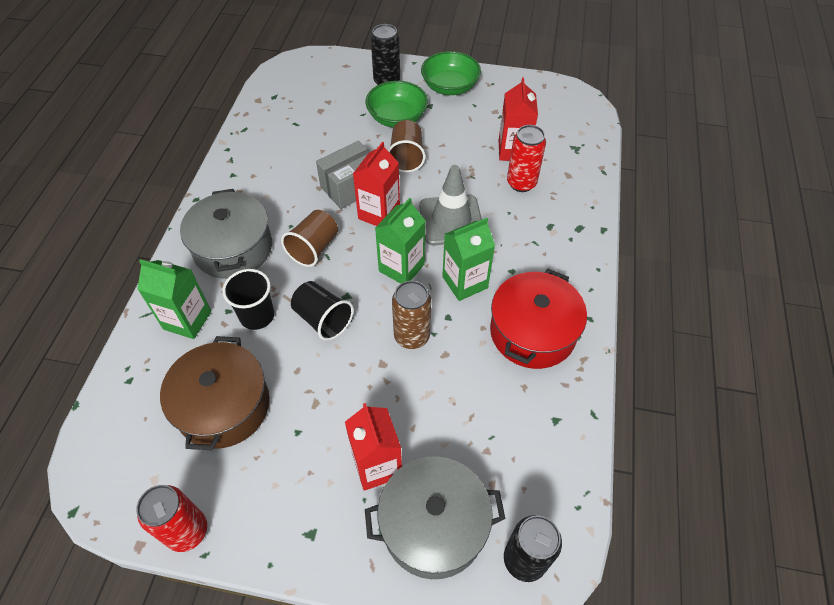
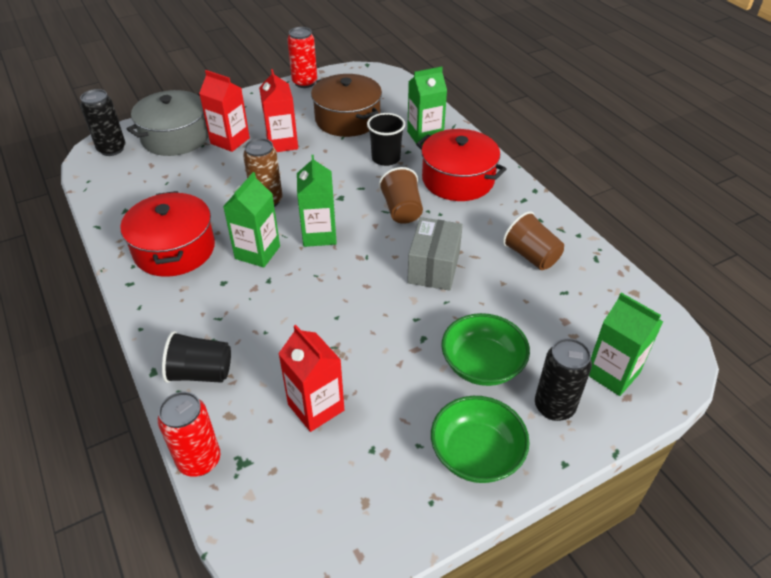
camera: 140 degrees right, 10 degrees down
grey pot [180,189,272,279] -> red pot [416,129,507,201]
black cup [291,281,354,341] -> black cup moved to [162,331,231,383]
red carton [353,142,400,226] -> red carton moved to [259,69,298,152]
brown cup [388,120,425,172] -> brown cup moved to [503,211,564,270]
grey traffic cone [419,165,482,245] -> none
red can [507,125,546,192] -> red can moved to [158,392,220,477]
none -> green carton [589,293,664,396]

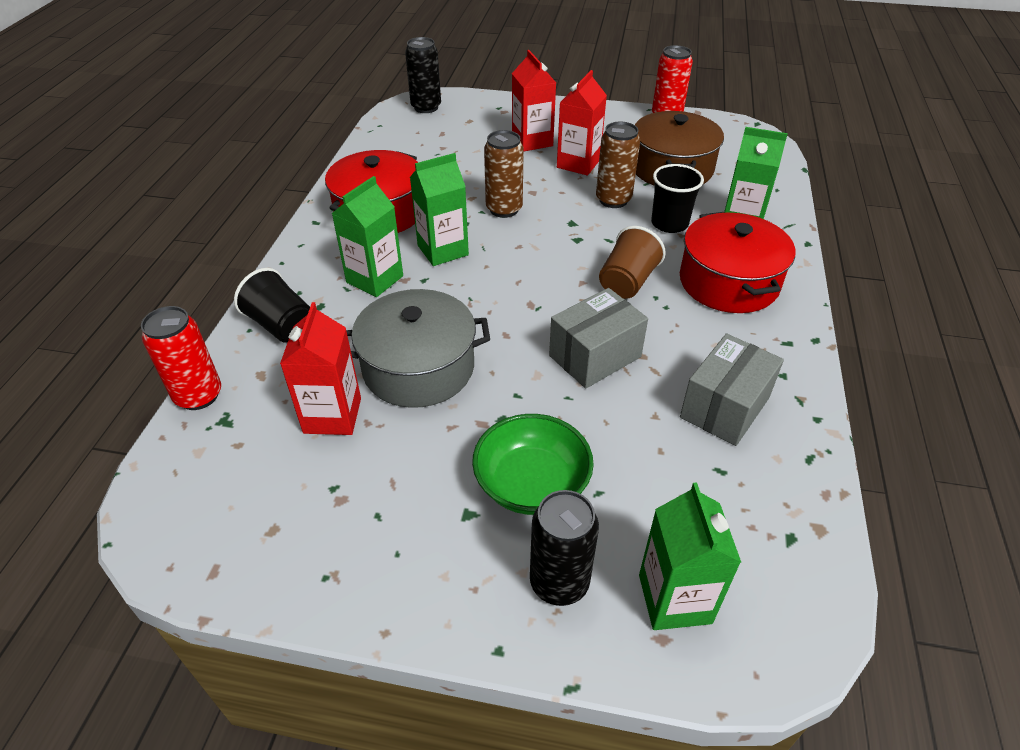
camera: 40 degrees right, 0 degrees up
grey pot [127,90,209,156] -> grey pot moved to [346,289,490,408]
green carton [297,155,337,247] -> green carton moved to [331,176,403,297]
green bowl [431,396,530,483] -> none
brown cup [503,211,564,270] -> grey box [680,334,784,446]
none -> brown can [596,122,640,208]

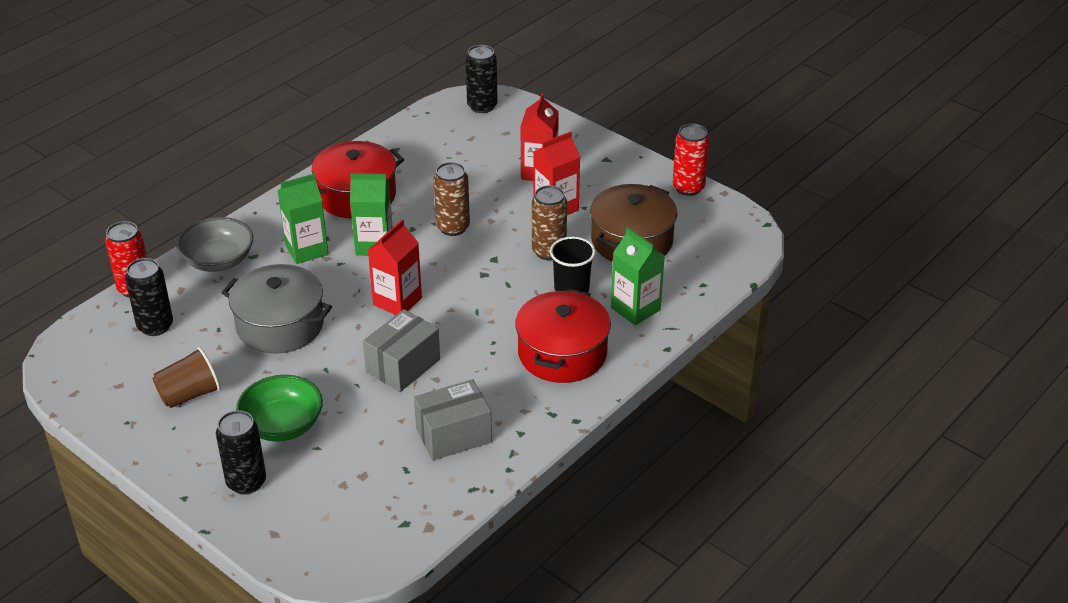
camera: 30 degrees right, 5 degrees down
black cup [234,268,310,343] -> grey bowl [177,217,253,272]
red carton [280,302,361,435] -> red carton moved to [368,219,422,315]
grey box [549,288,648,388] -> grey box turned 45 degrees counterclockwise [363,309,440,392]
brown cup [599,226,666,299] -> brown cup moved to [152,347,221,408]
green carton [639,482,741,630] -> none
none -> black can [125,258,173,336]

